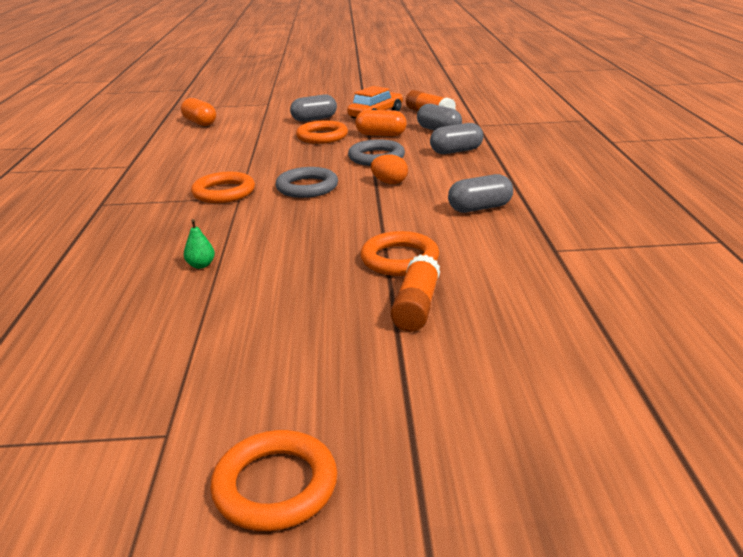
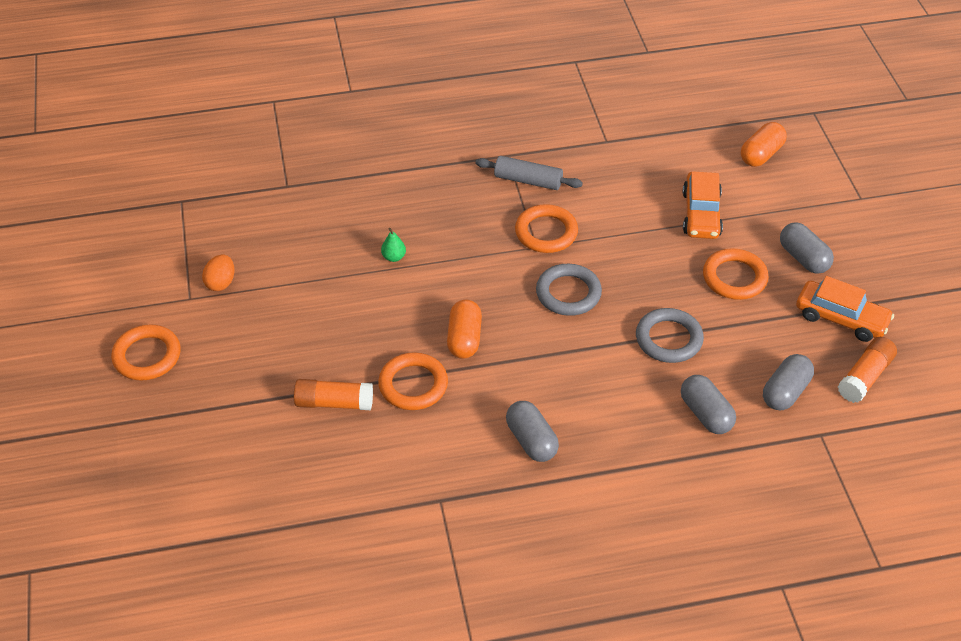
camera: 80 degrees right, 20 degrees up
orange capsule [355,110,407,136] -> orange capsule moved to [447,299,482,359]
orange egg [371,154,408,184] -> orange egg moved to [202,254,234,291]
none -> grey rolling pin [475,156,583,190]
none -> orange car [683,171,723,239]

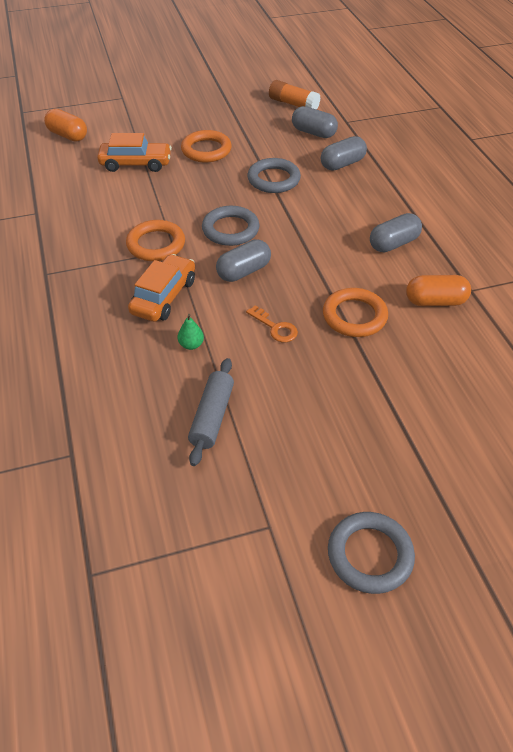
camera: 95 degrees left, 0 degrees up
orange ring [111,325,181,381] -> grey ring [328,512,415,594]
orange egg [202,254,234,291] -> none
orange glue stick [294,379,373,410] -> none
orange capsule [447,299,482,359] -> orange capsule moved to [406,275,471,306]
grey rolling pin [475,156,583,190] -> grey rolling pin moved to [188,358,234,466]
grey capsule [780,222,834,274] -> grey capsule moved to [216,239,271,282]
orange car [796,276,894,342] -> orange car moved to [128,254,195,322]
none -> orange key [246,305,298,342]

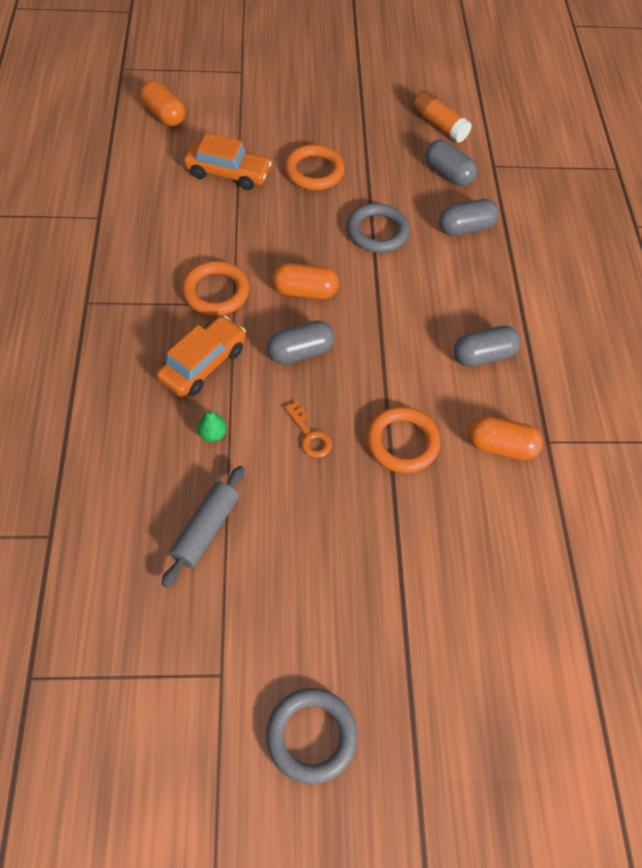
camera: 10 degrees right, 10 degrees up
grey ring [202,206,260,246] -> orange capsule [272,263,339,299]

